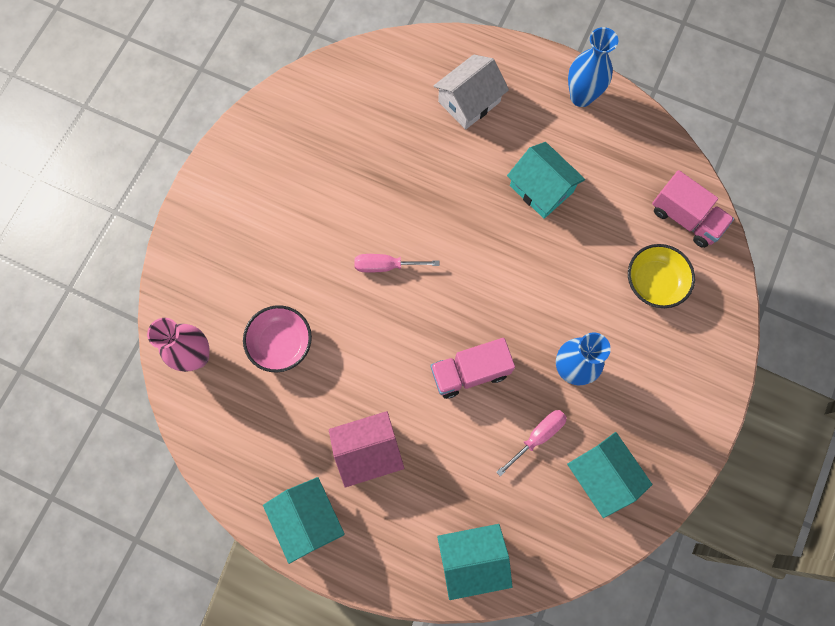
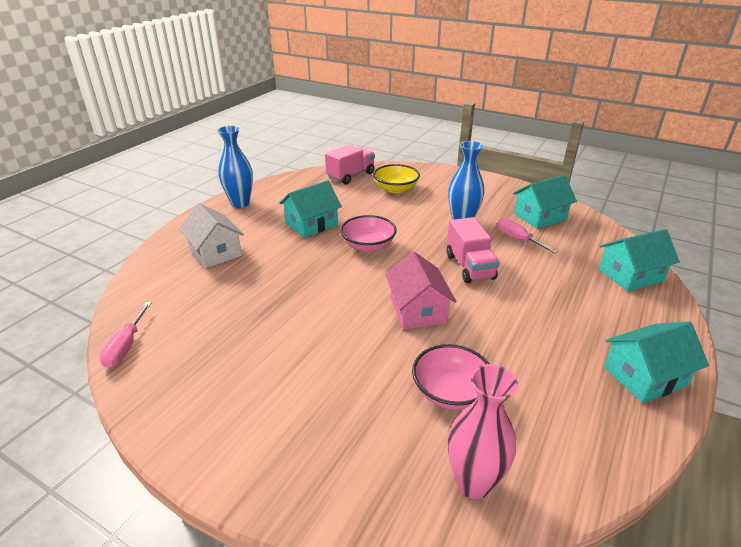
camera: 85 degrees left, 40 degrees down
pink house [329,411,404,487] -> pink house moved to [385,251,457,329]
pink screwdriver [354,254,439,272] -> pink screwdriver moved to [99,302,152,368]
turquoise house [437,524,512,600] -> turquoise house turned 75 degrees clockwise [599,229,680,291]
none -> pink bowl [340,215,397,252]

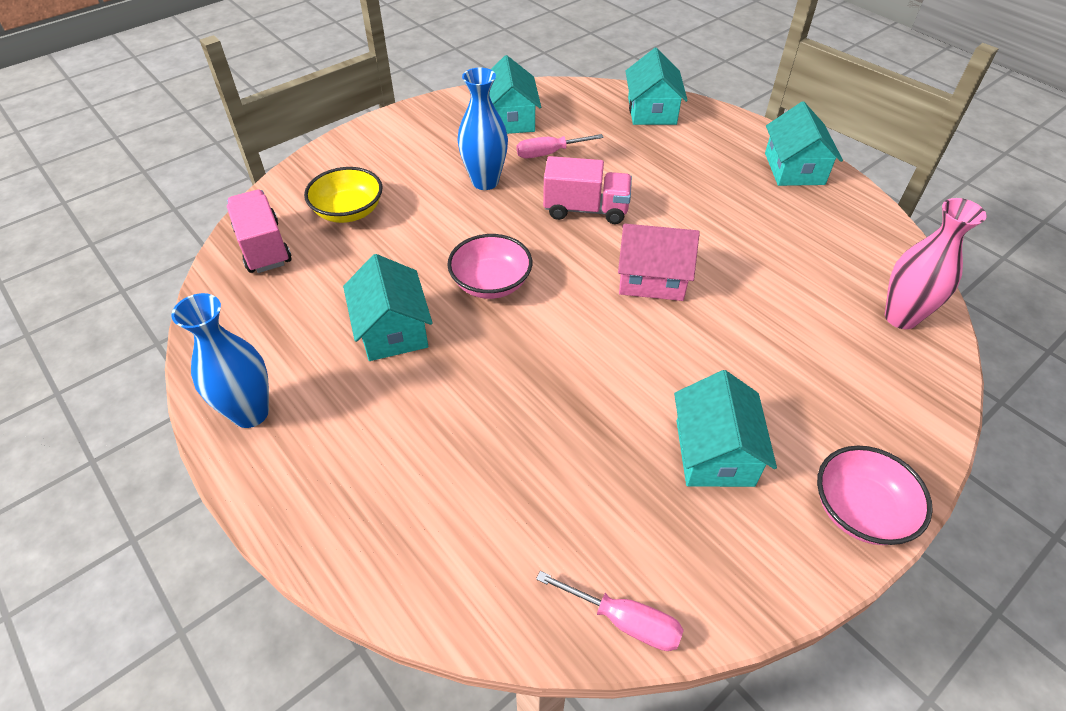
camera: 70 degrees left, 15 degrees up
white house [179,203,244,268] -> none
pink bowl [412,344,489,410] -> pink bowl moved to [817,446,933,545]
none -> turquoise house [674,370,777,487]

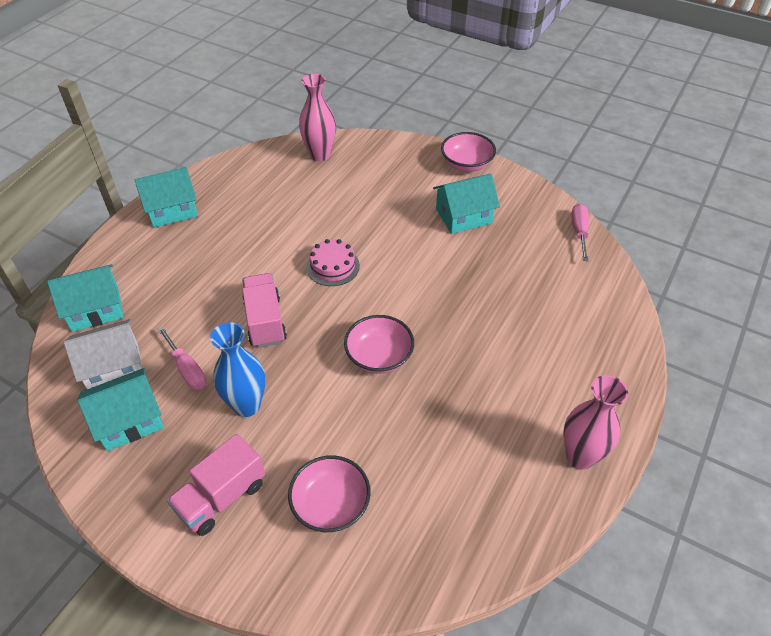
camera: 110 degrees left, 0 degrees up
blue vase [172,293,269,428] -> pink vase [563,375,628,470]
pink truck [227,190,292,273] -> pink truck moved to [167,434,265,536]
yellow bowl [304,167,383,223] -> pink bowl [288,455,371,532]
turquoise house [343,254,433,361] -> none
pink house [618,224,700,301] -> pink cake [306,239,360,286]
none -> white house [64,319,143,389]

